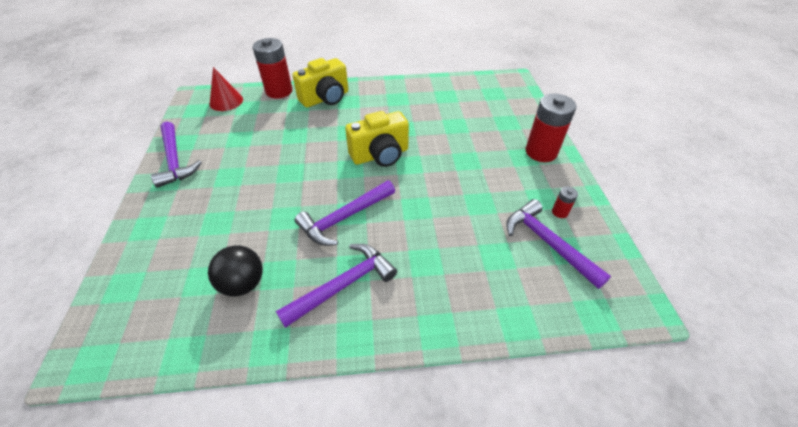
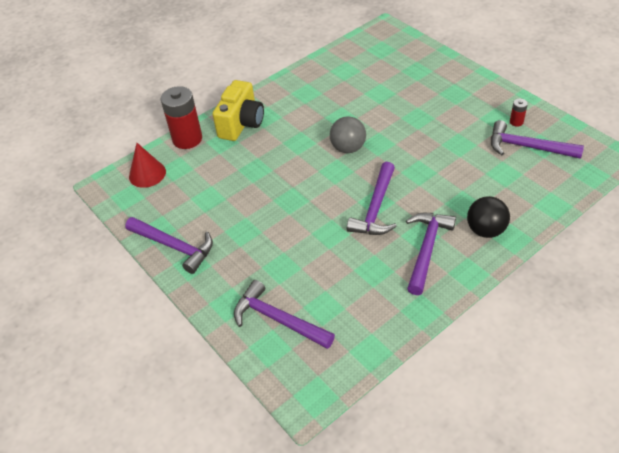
camera: 30 degrees left, 0 degrees up
black ball [208,245,263,296] -> black ball moved to [467,196,510,238]
yellow camera [345,111,409,167] -> grey ball [330,116,366,153]
red battery [525,94,576,162] -> none
none -> purple hammer [234,280,335,349]

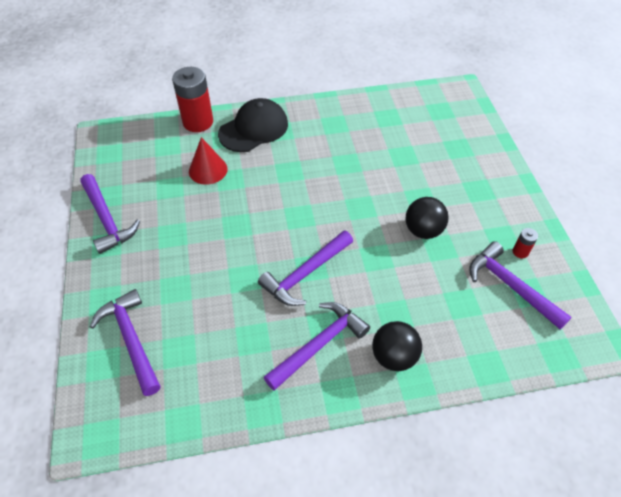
camera: 25 degrees right, 5 degrees up
red cone [129,143,166,188] -> red cone moved to [189,137,228,185]
yellow camera [212,80,264,141] -> black cap [218,98,288,152]
grey ball [330,116,366,153] -> none
none -> black ball [406,197,449,239]

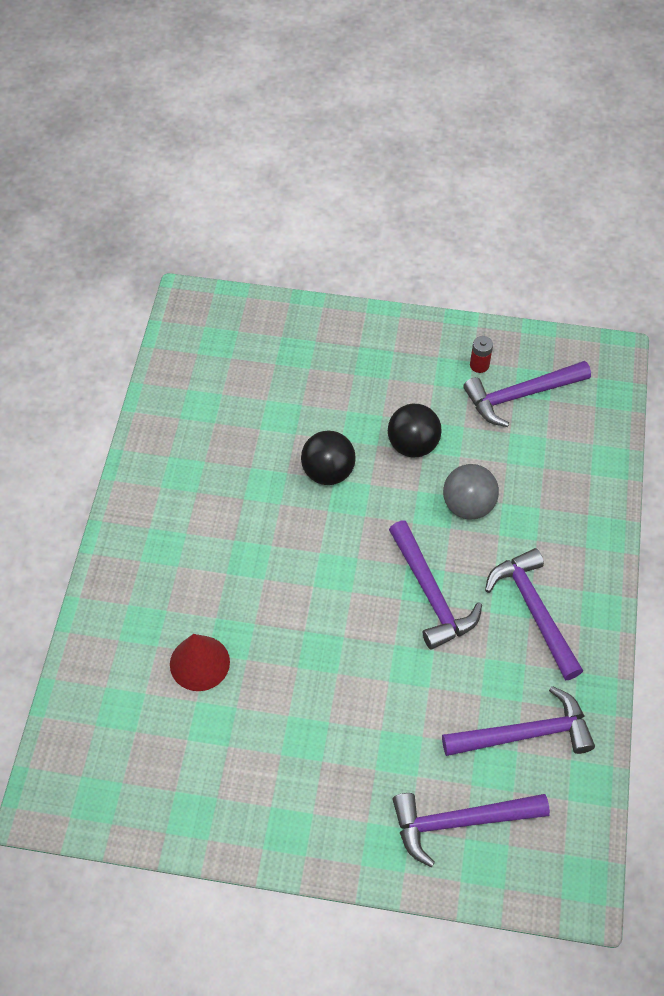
camera: 70 degrees left, 5 degrees up
purple hammer [80,174,140,254] -> purple hammer moved to [442,686,595,756]
red battery [172,67,213,132] -> none
black cap [218,98,288,152] -> none
black ball [372,321,422,371] -> black ball moved to [301,430,356,485]
none -> grey ball [443,464,499,519]

